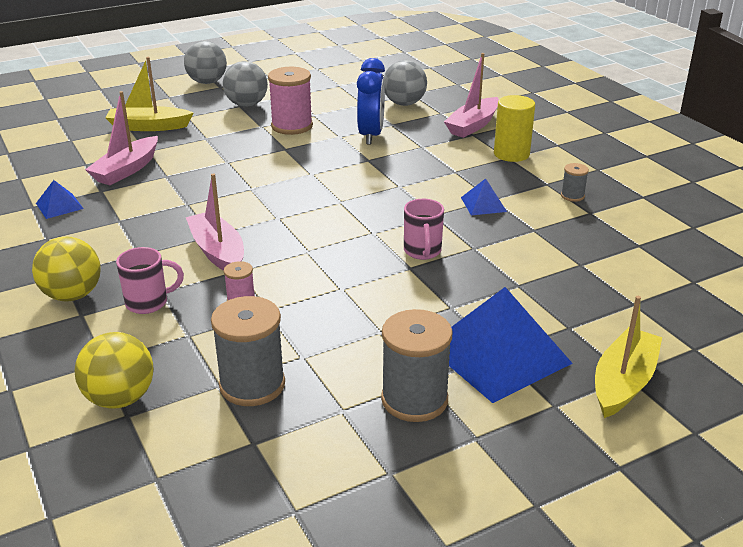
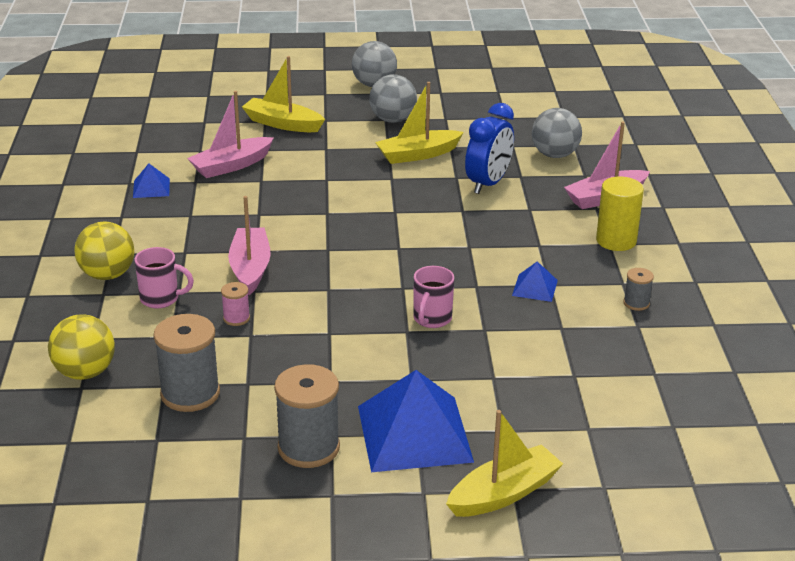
camera: 25 degrees right, 0 degrees up
pink spool [268,67,313,135] -> yellow boat [375,82,464,164]

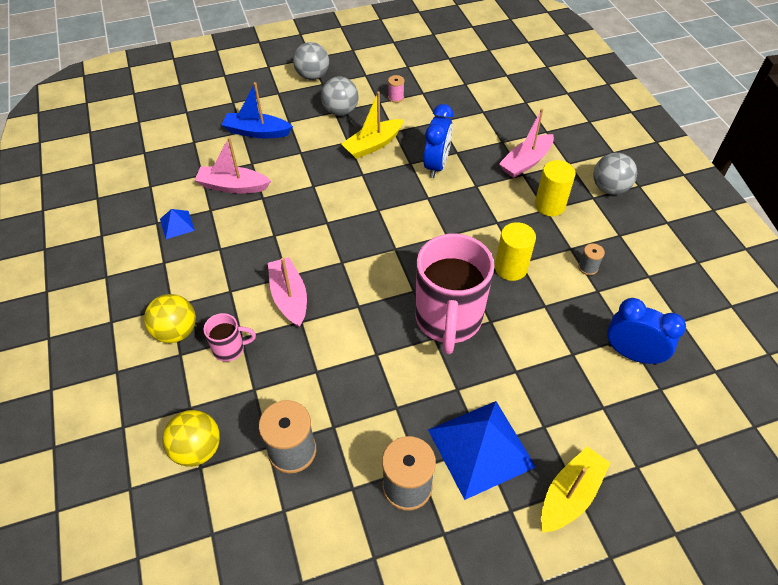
camera: 15 degrees left, 20 degrees up
pink boat [187,91,274,178] -> pink boat turned 60 degrees clockwise [195,137,271,194]
pink spool [221,282,250,326] -> pink spool moved to [388,75,405,103]
yellow boat [242,56,325,132] -> blue boat [222,82,293,138]
pink mug [414,266,454,328] -> pink mug [415,234,494,354], size x2.23
blue pyramid [512,261,558,302] -> yellow cylinder [495,222,536,281]
grey ball [532,108,582,158] -> grey ball moved to [593,153,637,195]
none -> blue clock [607,298,686,365]

